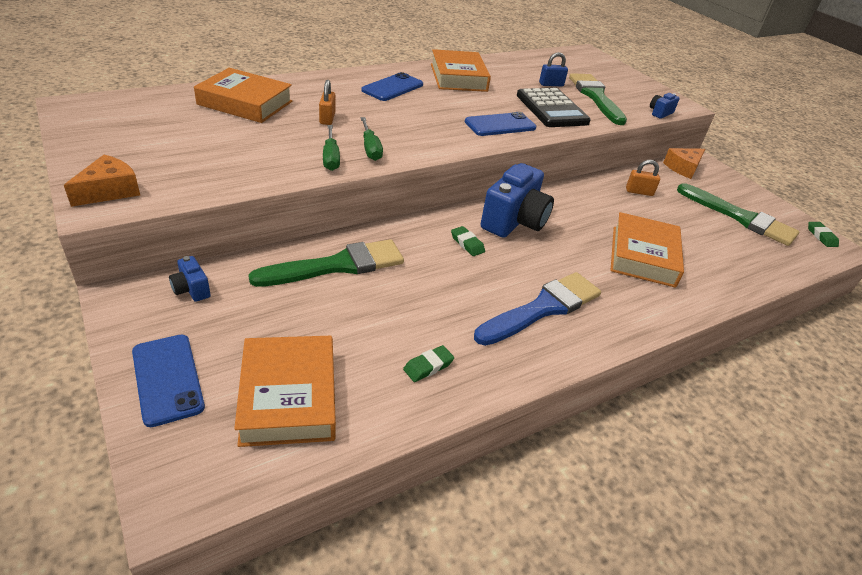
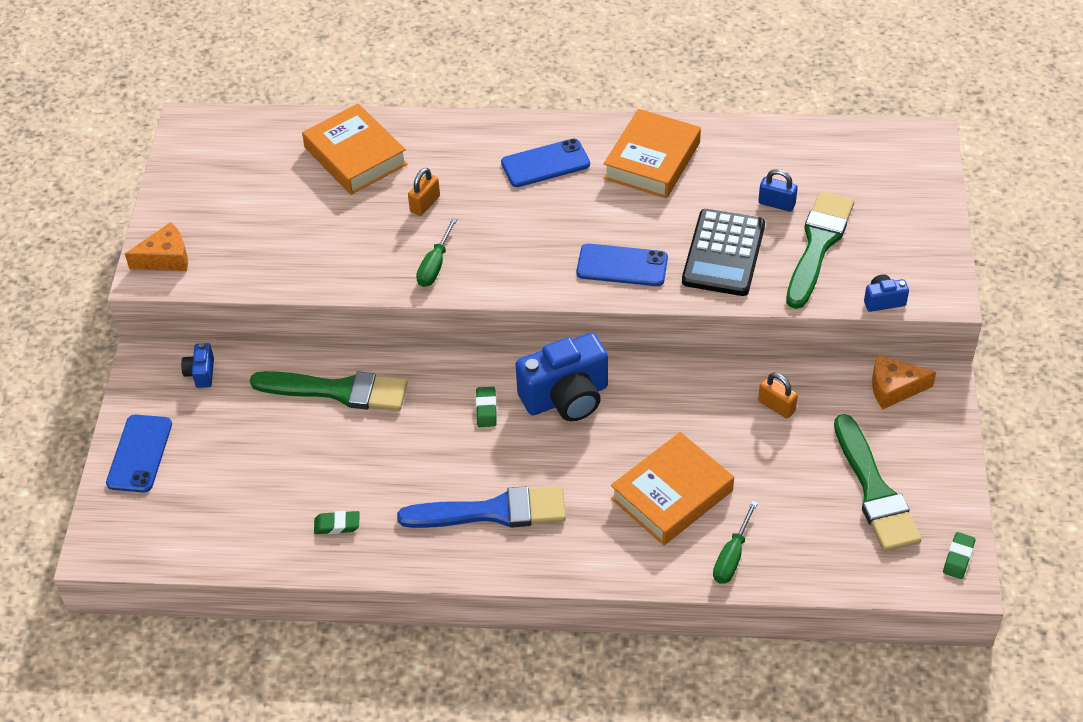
camera: 40 degrees right, 10 degrees up
orange book [234,336,336,447] -> none
green screwdriver [323,125,340,171] -> green screwdriver moved to [713,500,758,584]

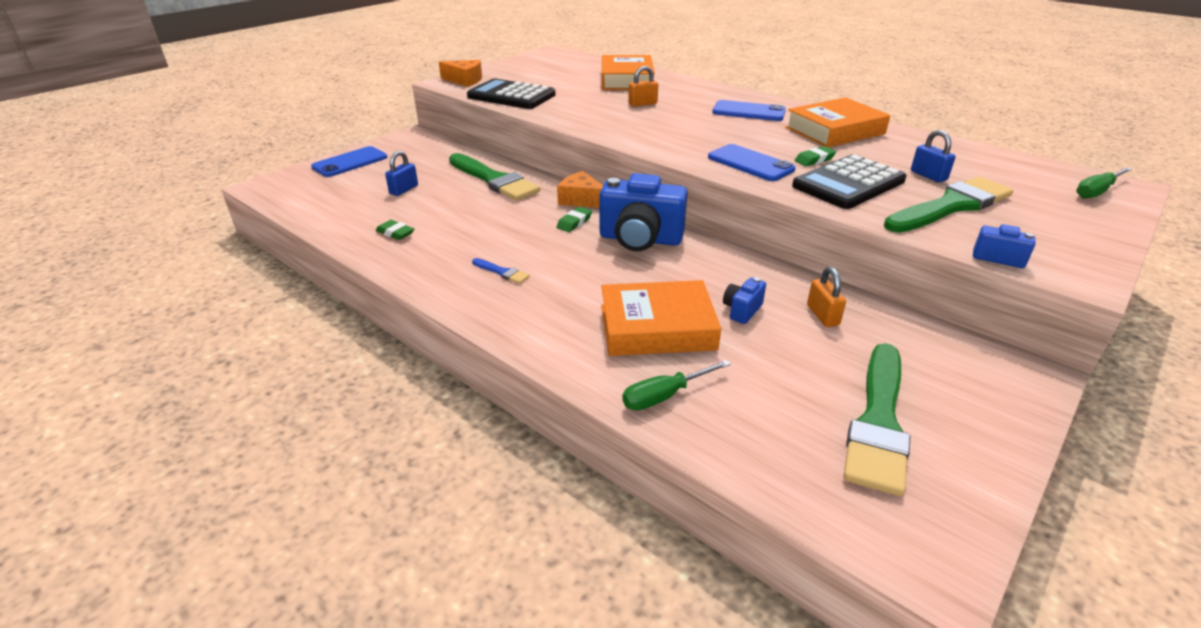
camera: 35 degrees right, 15 degrees down
blue camera [181,343,214,388] -> blue camera moved to [723,277,766,324]
blue brush [397,486,566,528] -> blue brush [472,258,530,284], size x0.42
green screwdriver [416,217,458,287] -> green screwdriver moved to [1076,167,1132,199]
orange cheese [872,355,936,410] -> orange cheese moved to [557,171,603,208]
green eraser [943,532,975,579] -> green eraser moved to [795,146,836,166]
none -> blue padlock [385,151,418,196]
none -> black calculator [467,79,555,109]

